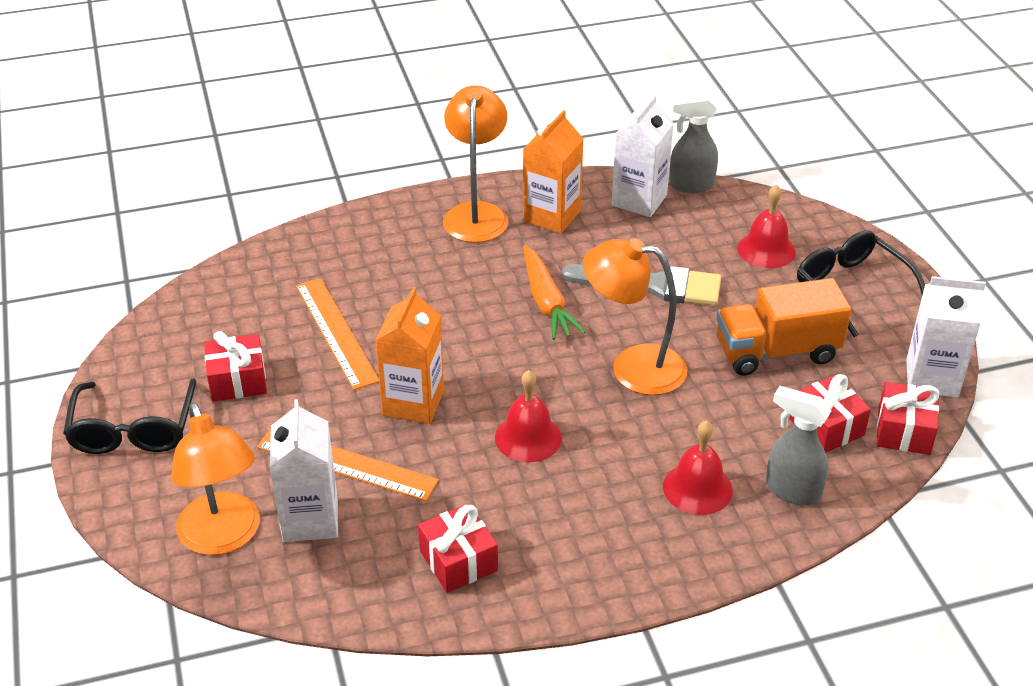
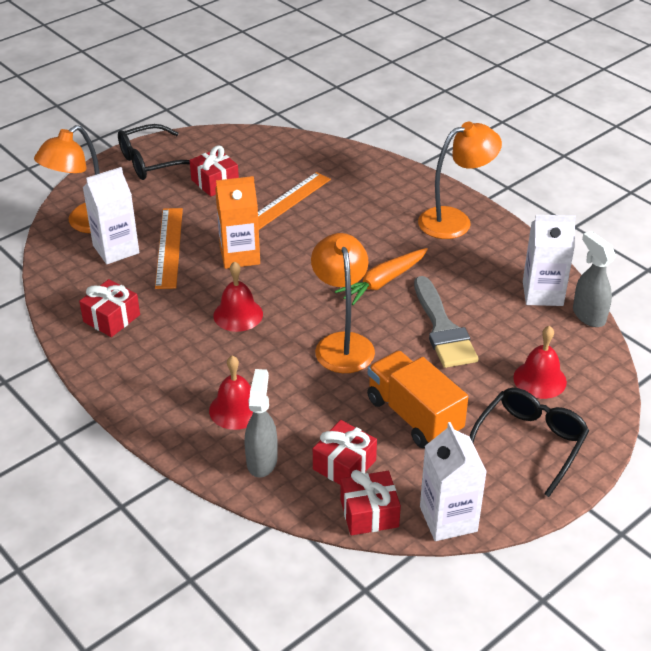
camera: 65 degrees right, 0 degrees up
orange carton [523,110,583,234] -> none

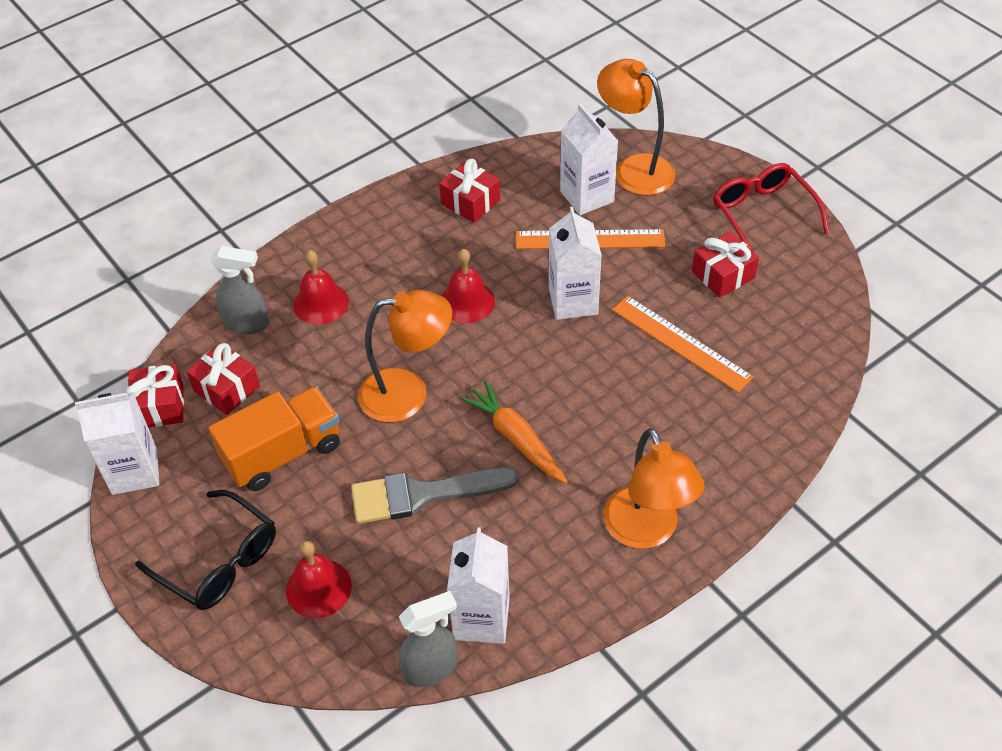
camera: 95 degrees right, 10 degrees up
black glasses [118,124,190,180] -> red glasses [713,163,830,252]
orange carton [215,176,260,269] -> white carton [549,207,602,320]

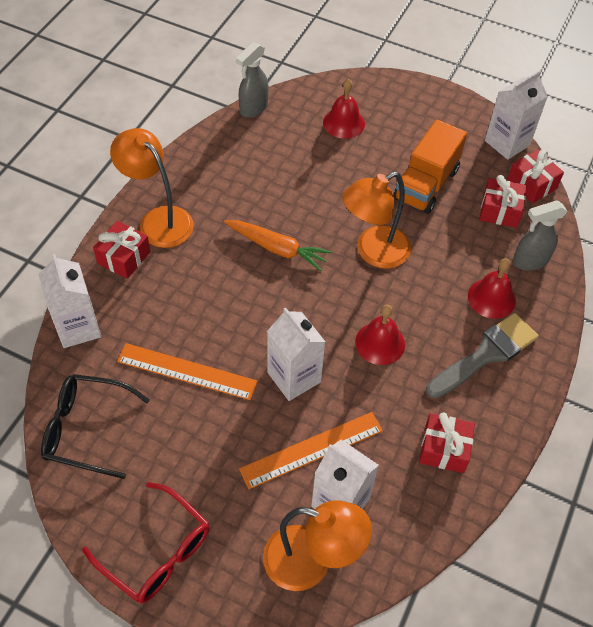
camera: 150 degrees right, 5 degrees up
black glasses [135,490,276,610] -> black glasses moved to [41,374,150,479]
grey brush [351,468,518,524] -> grey brush moved to [426,313,539,398]
white carton [447,527,510,644] -> white carton moved to [39,254,101,348]
red gift [692,231,759,298] -> red gift moved to [93,221,151,279]

